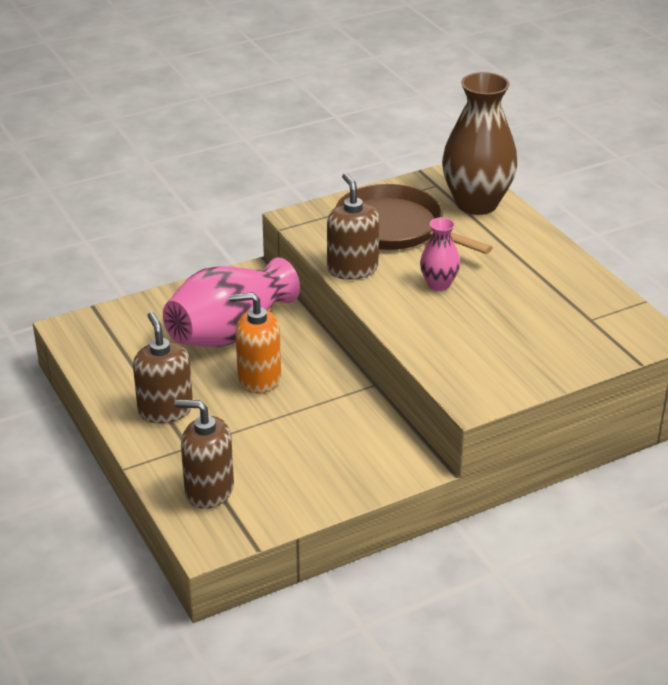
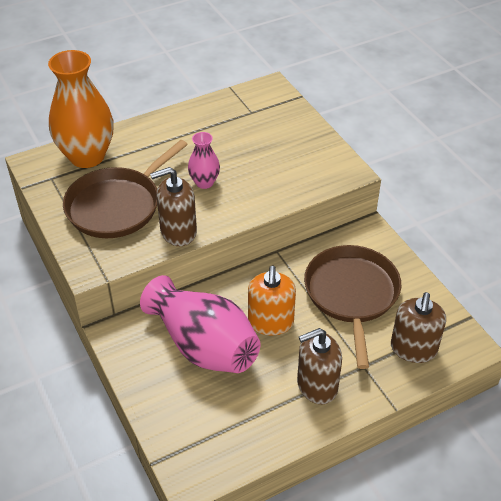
camera: 90 degrees left, 10 degrees up
brown vase [442,72,517,215] -> orange vase [48,50,114,168]
none -> brown pan [304,245,401,369]

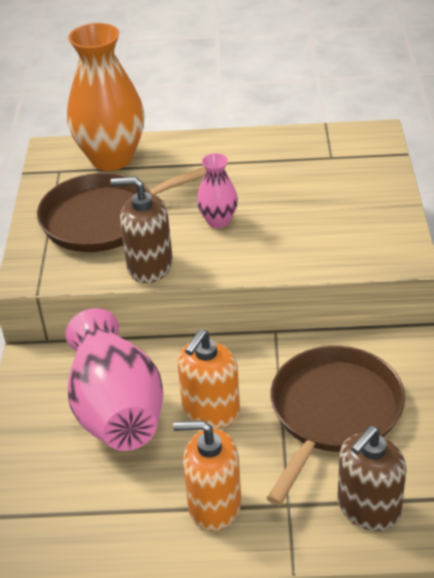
camera: 30 degrees right, 5 degrees down
brown soap dispenser [297,328,342,404] -> orange soap dispenser [173,420,241,531]

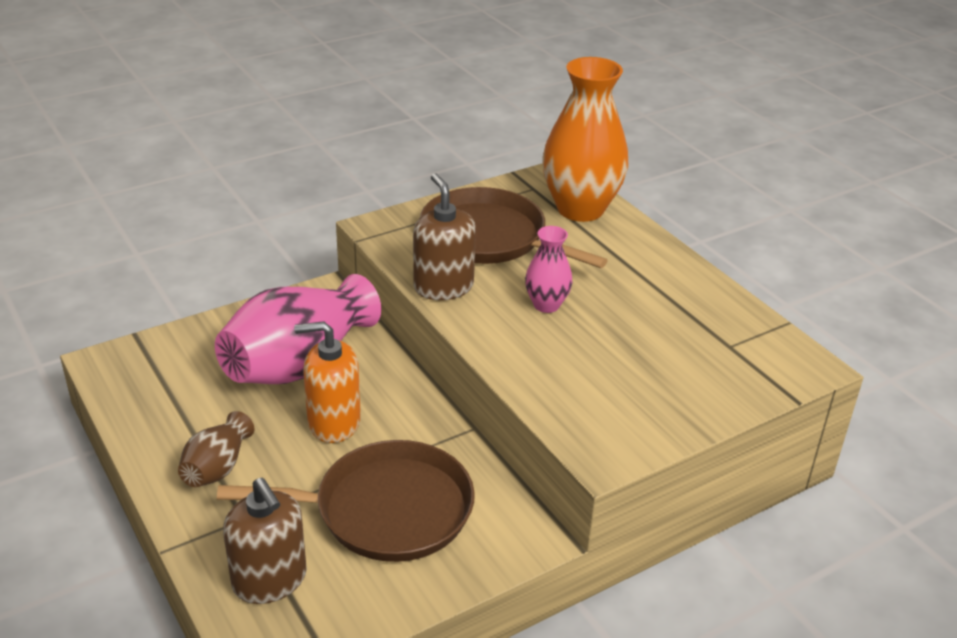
camera: 55 degrees right, 5 degrees down
orange soap dispenser [173,420,241,531] -> brown vase [178,411,254,487]
brown soap dispenser [337,426,406,531] -> brown soap dispenser turned 135 degrees counterclockwise [223,478,307,604]

